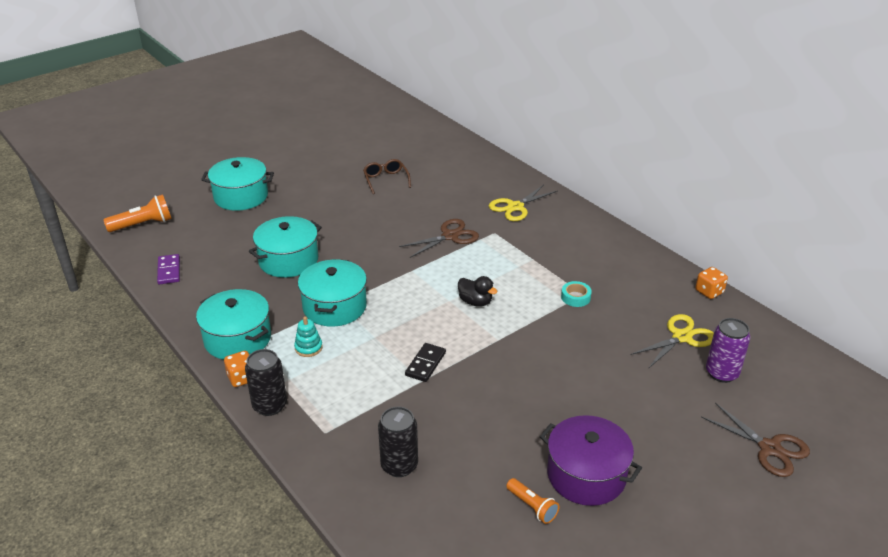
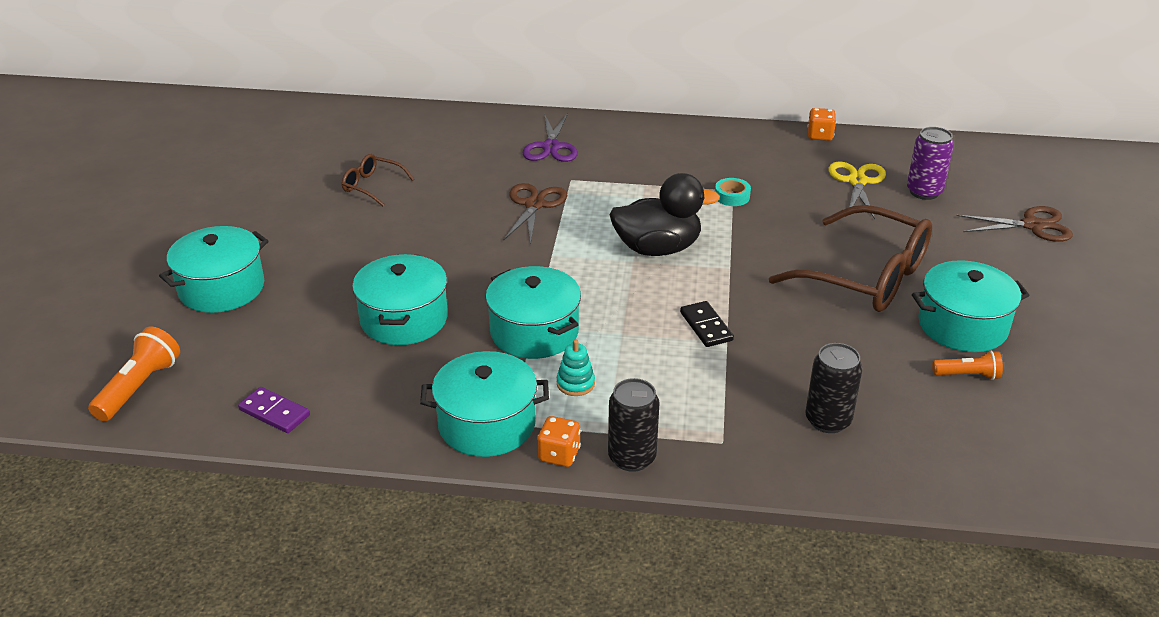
camera: 45 degrees left, 0 degrees up
black duck [458,276,498,307] -> black duck [610,173,720,256], size x1.87
yellow scissors [489,185,558,221] -> purple scissors [522,113,578,162]
purple pot [540,415,642,506] -> turquoise pot [912,260,1030,352]
none -> brown glasses [769,205,932,312]

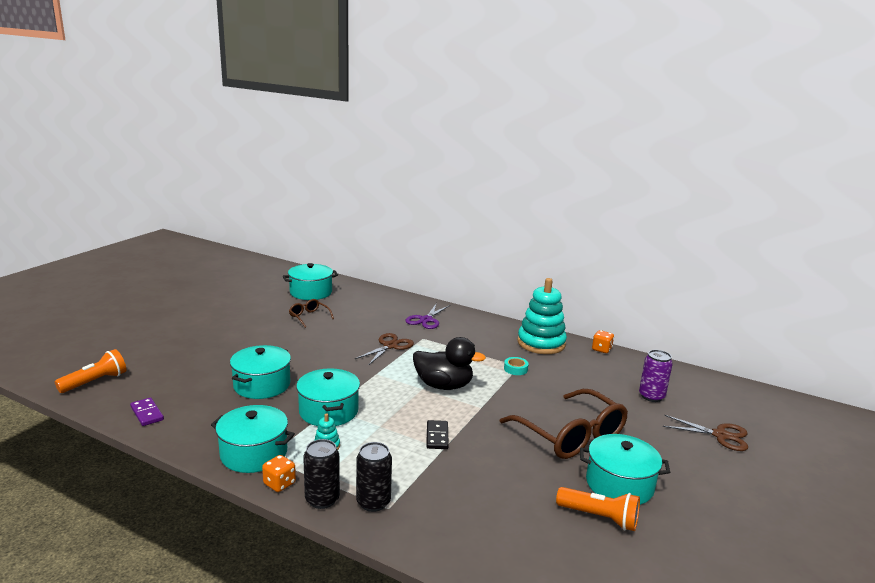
camera: 20 degrees right, 15 degrees down
turquoise pot [159,226,268,313] -> turquoise pot moved to [283,263,338,300]
black can [805,343,863,433] -> black can moved to [356,442,392,512]
yellow scissors [828,161,886,219] -> none
orange flashlight [932,351,1003,380] -> orange flashlight [556,487,640,531], size x1.58
none -> turquoise stacking toy [518,278,567,354]

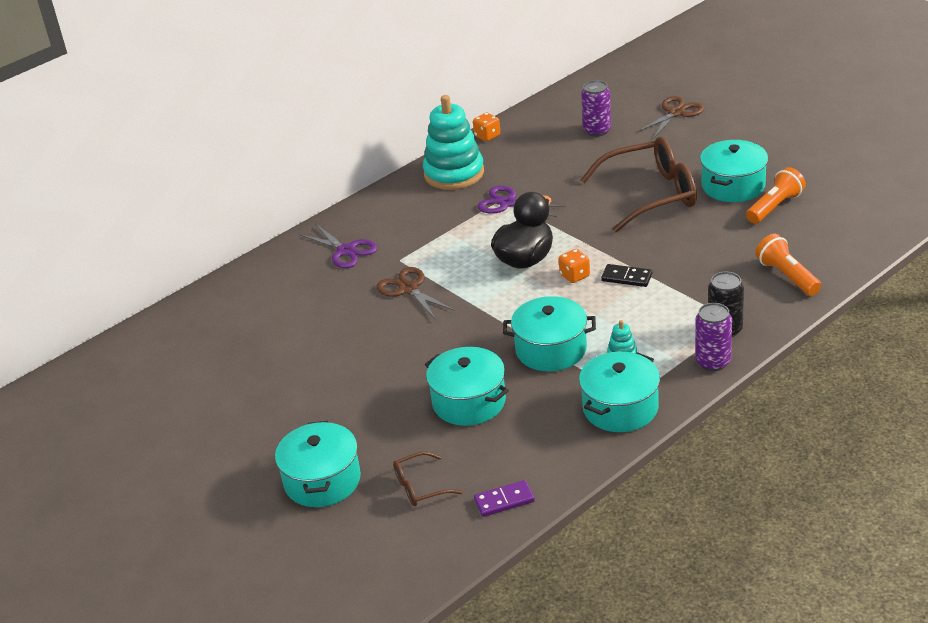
camera: 65 degrees left, 15 degrees up
orange flashlight [55,349,126,393] -> orange flashlight moved to [755,234,821,296]
orange dice [262,455,296,492] -> orange dice moved to [559,249,590,283]
turquoise pot [283,263,338,300] -> turquoise pot moved to [275,421,361,507]
brown glasses [289,299,334,328] -> brown glasses moved to [393,452,462,506]
black can [303,439,340,509] -> purple can [695,303,732,371]
turquoise tape [504,357,529,375] -> purple scissors [478,186,566,217]

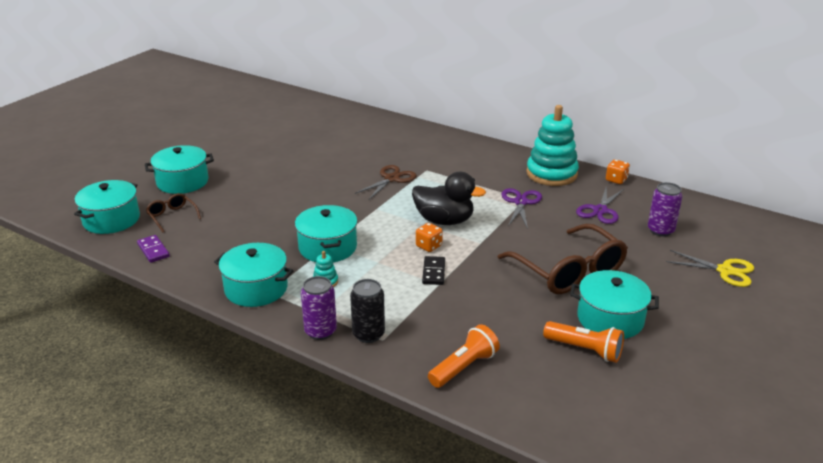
camera: 70 degrees right, 5 degrees down
purple scissors [299,223,377,268] -> purple scissors moved to [576,187,624,224]
turquoise pot [425,347,509,426] -> turquoise pot moved to [74,180,140,234]
brown scissors [636,96,705,139] -> yellow scissors [666,250,754,287]

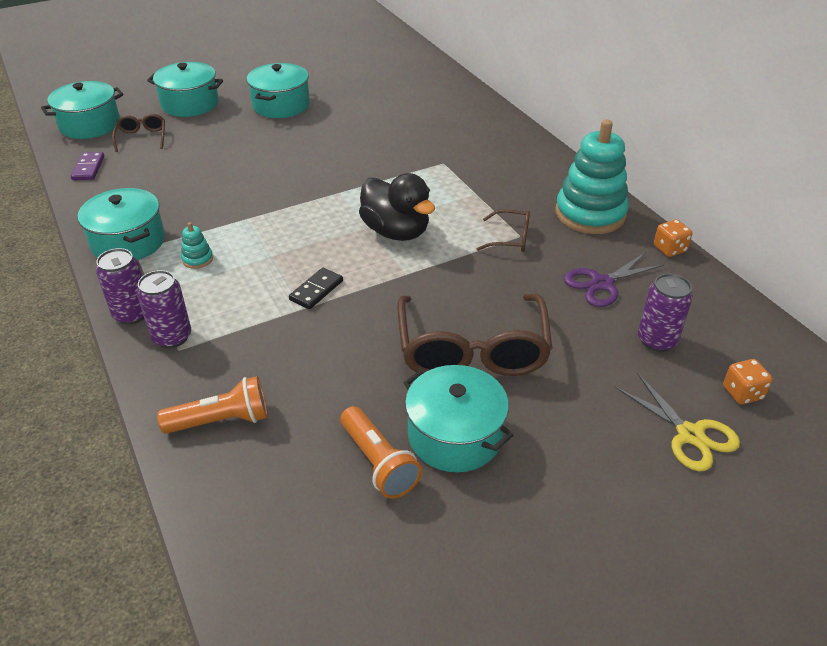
camera: 30 degrees right, 10 degrees up
turquoise pot [295,205,358,262] -> turquoise pot moved to [247,63,310,118]
black can [350,279,385,343] -> purple can [137,270,191,348]
brown scissors [355,165,416,200] -> none
orange dice [416,223,443,252] -> orange dice moved to [723,359,773,404]
purple scissors [501,188,542,229] -> brown glasses [477,209,530,252]

